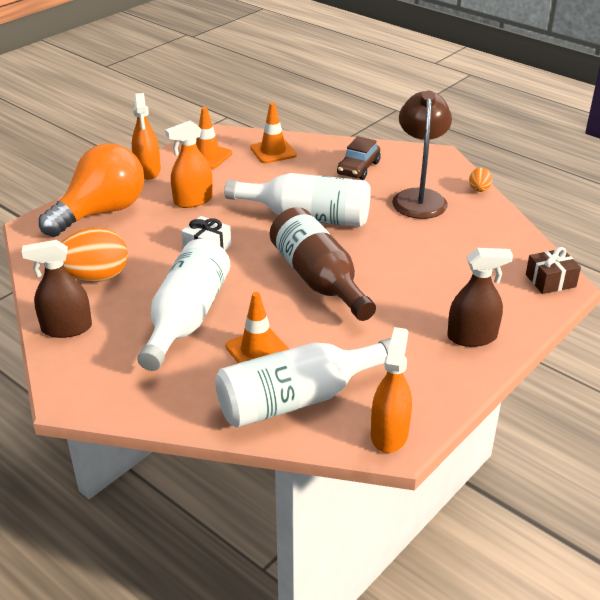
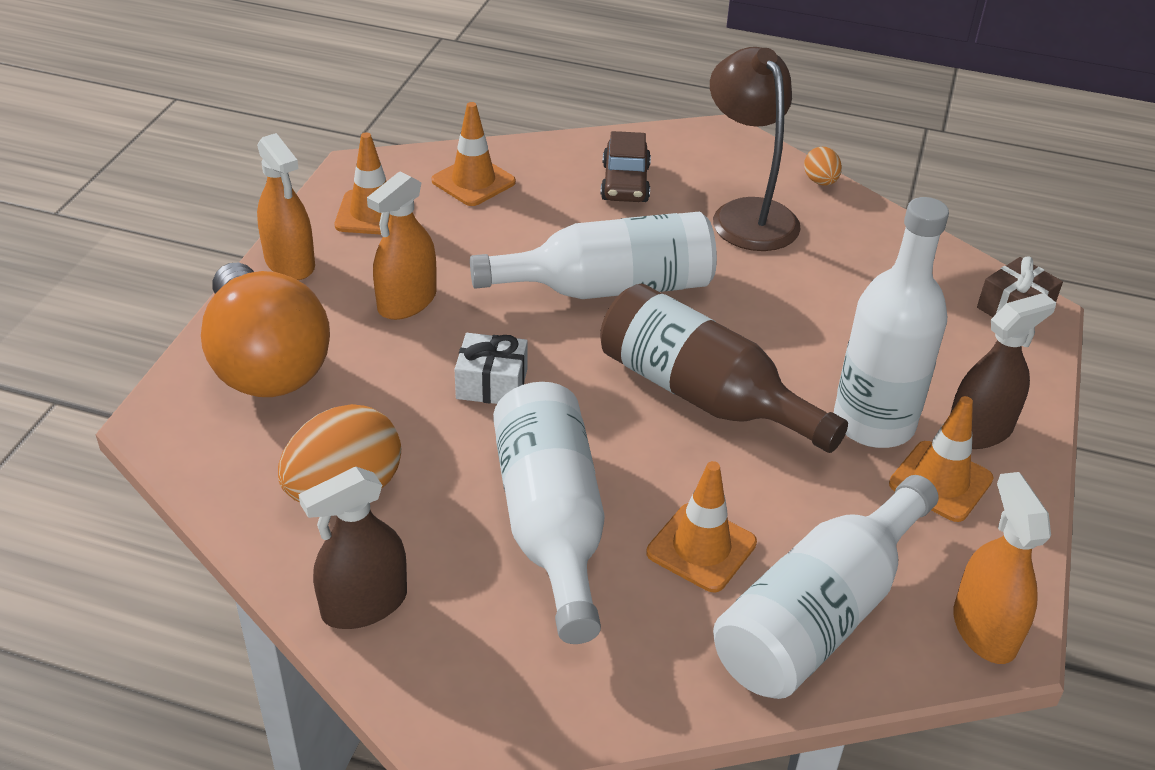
camera: 25 degrees left, 5 degrees up
orange light bulb [39,144,144,237] -> orange light bulb turned 135 degrees clockwise [201,263,330,397]
none -> white bottle [834,197,949,448]
none -> orange traffic cone [889,396,993,522]

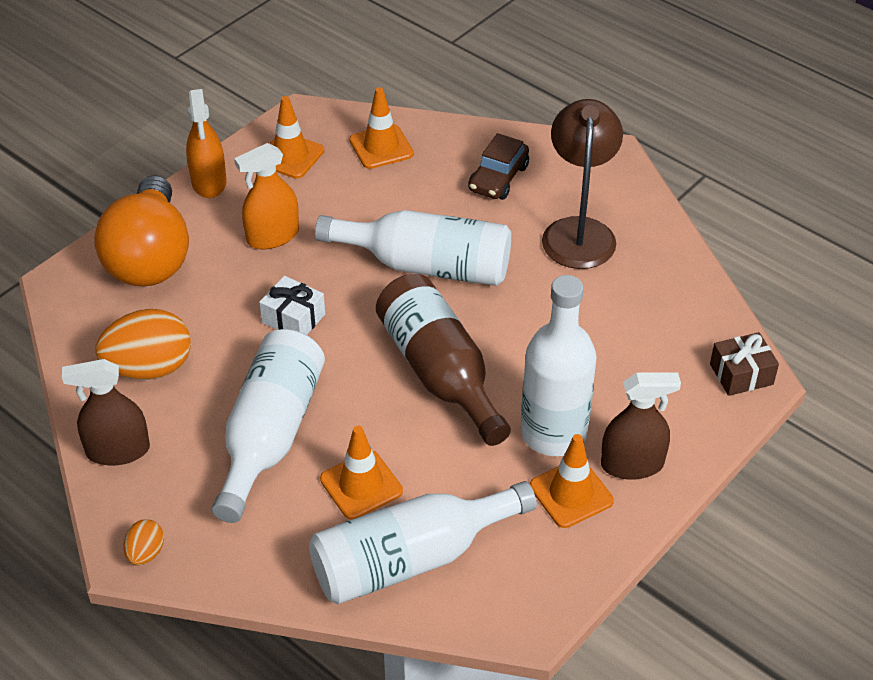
camera: 25 degrees right, 5 degrees up
orange egg [804,147,842,186] -> orange egg moved to [123,519,164,566]
orange spray bottle [953,472,1051,664] -> none

